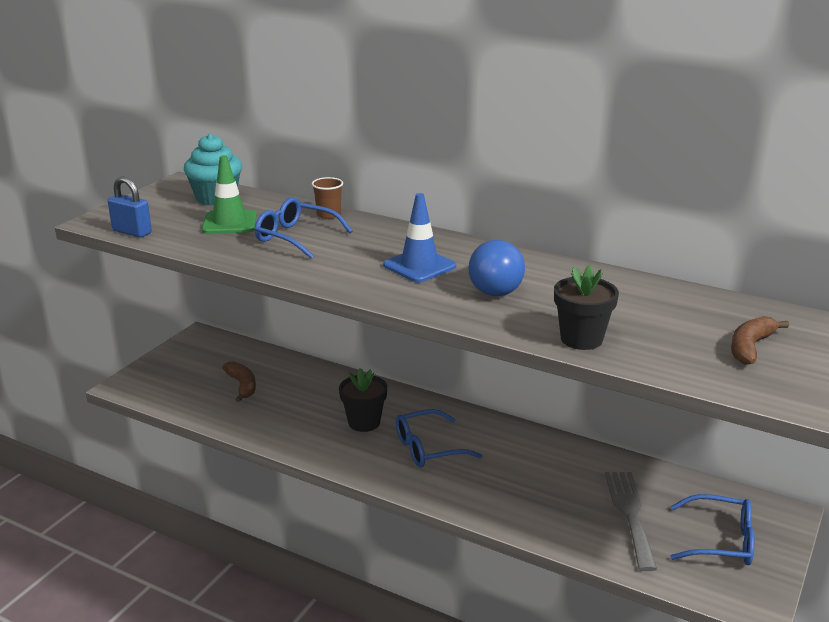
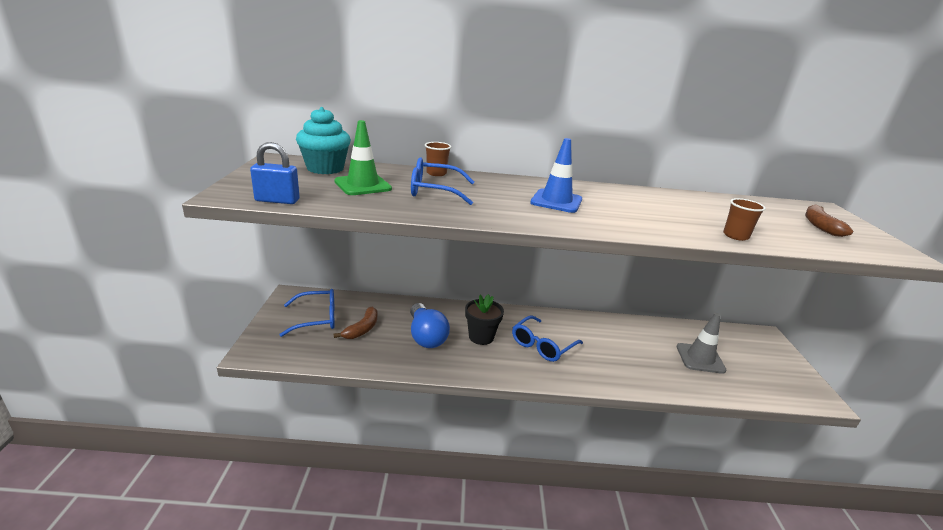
camera: 30 degrees left, 0 degrees up
brown banana [222,361,256,402] -> brown banana turned 75 degrees clockwise [334,307,378,339]
blue light bulb [468,240,525,296] -> blue light bulb moved to [410,303,450,348]
black flower pot [554,265,619,350] -> brown cup [723,198,766,241]
grey fork [605,472,657,571] -> grey traffic cone [676,313,726,374]
blue glasses [670,494,755,565] -> blue glasses moved to [279,289,335,337]

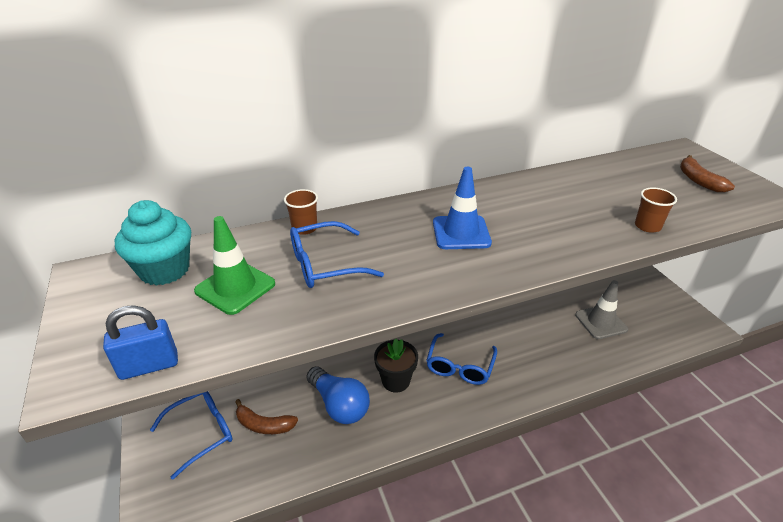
camera: 20 degrees left, 10 degrees up
brown banana [334,307,378,339] -> brown banana turned 105 degrees clockwise [235,399,298,434]

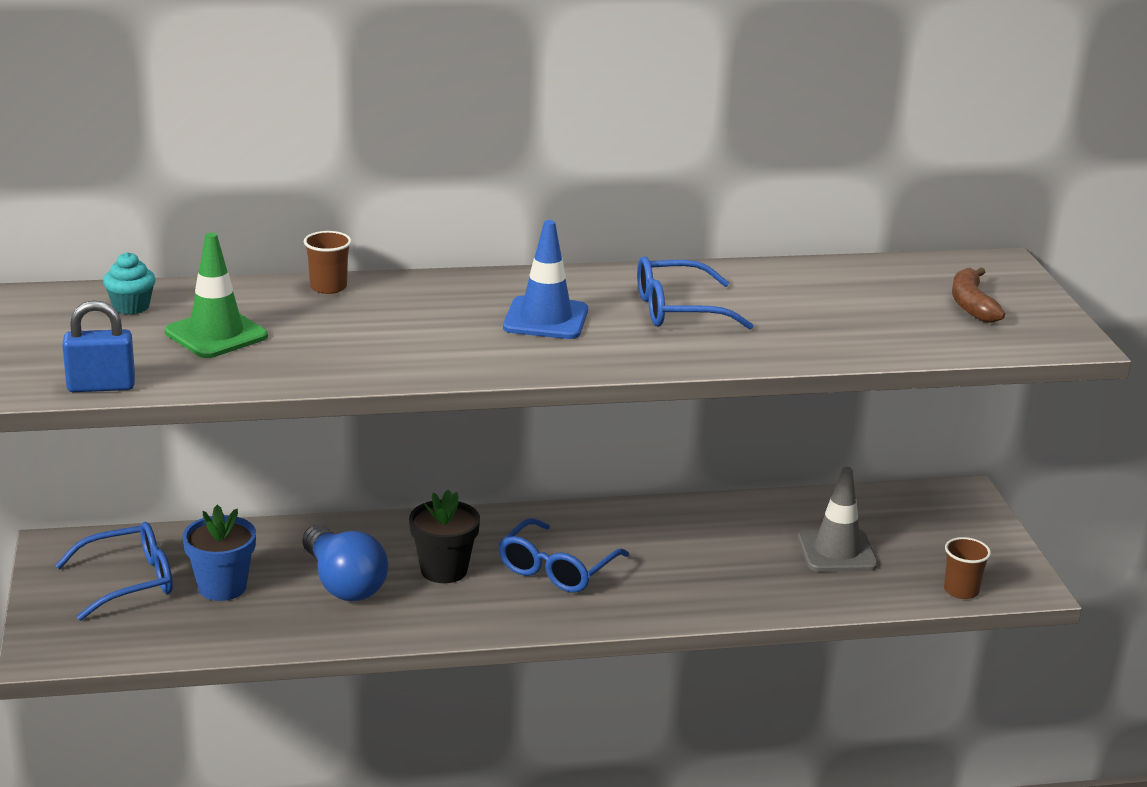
camera: 10 degrees right, 10 degrees down
turquoise cupcake [115,200,191,286] -> turquoise cupcake [103,252,155,315], size x0.55
brown banana [235,399,298,434] -> blue flower pot [183,505,256,601]
blue glasses [290,221,384,288] -> blue glasses moved to [637,256,754,329]
brown cup [635,187,677,233] -> brown cup moved to [944,537,991,599]

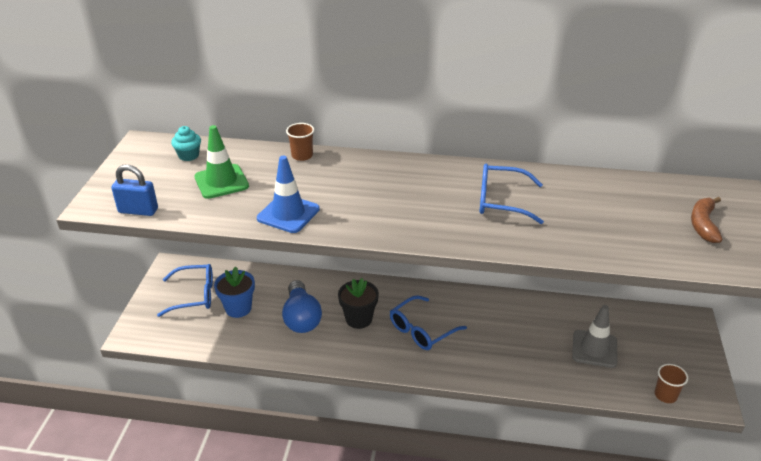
camera: 20 degrees right, 10 degrees up
blue traffic cone [503,220,588,339] -> blue traffic cone moved to [257,156,320,233]

